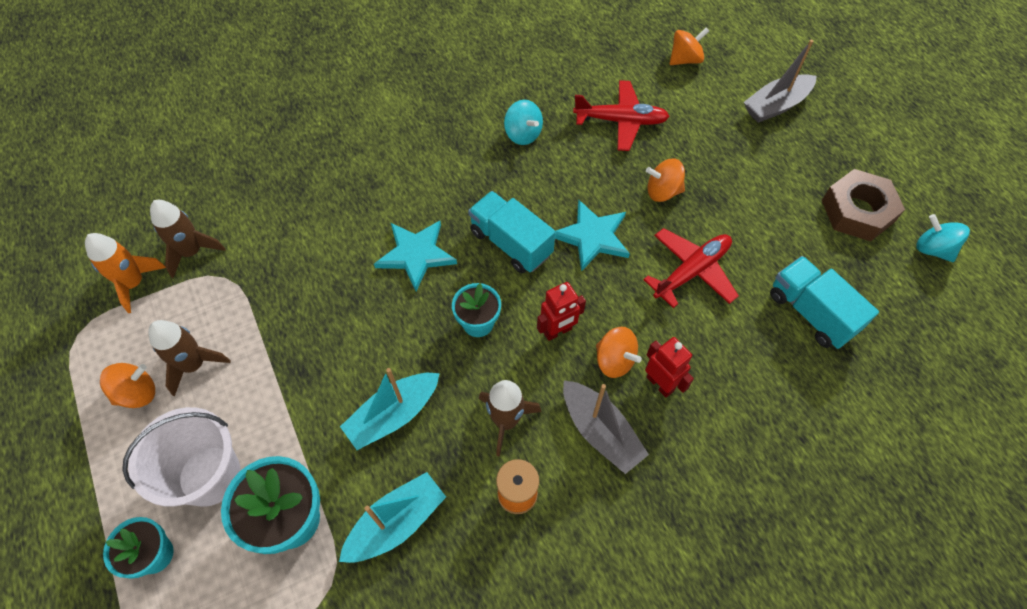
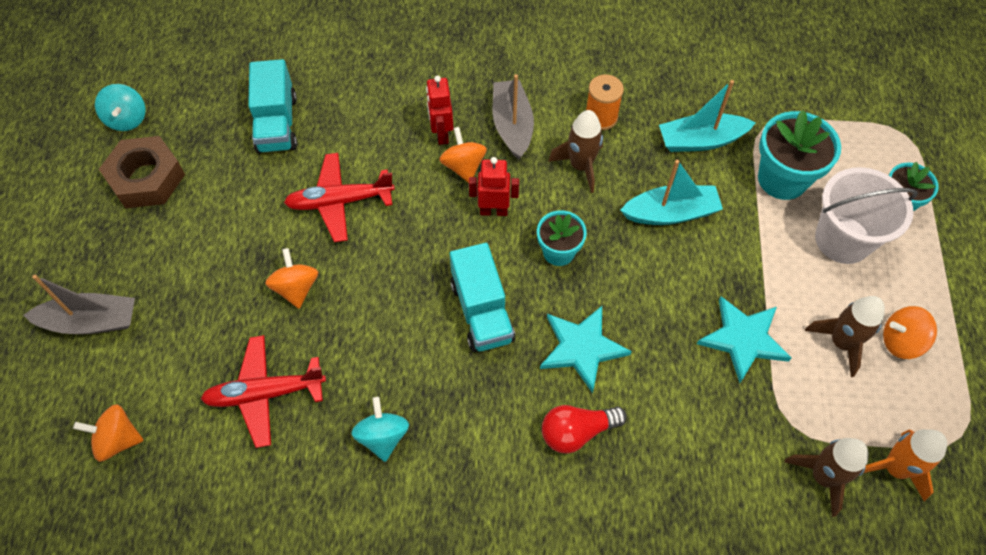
camera: 150 degrees left, 0 degrees up
turquoise star [555,200,630,272] -> turquoise star moved to [697,296,792,383]
red plane [573,80,670,151] -> red plane turned 45 degrees counterclockwise [201,335,326,448]
orange spinning top [646,159,685,202] -> orange spinning top turned 135 degrees counterclockwise [265,248,318,309]
none -> red light bulb [542,405,627,454]

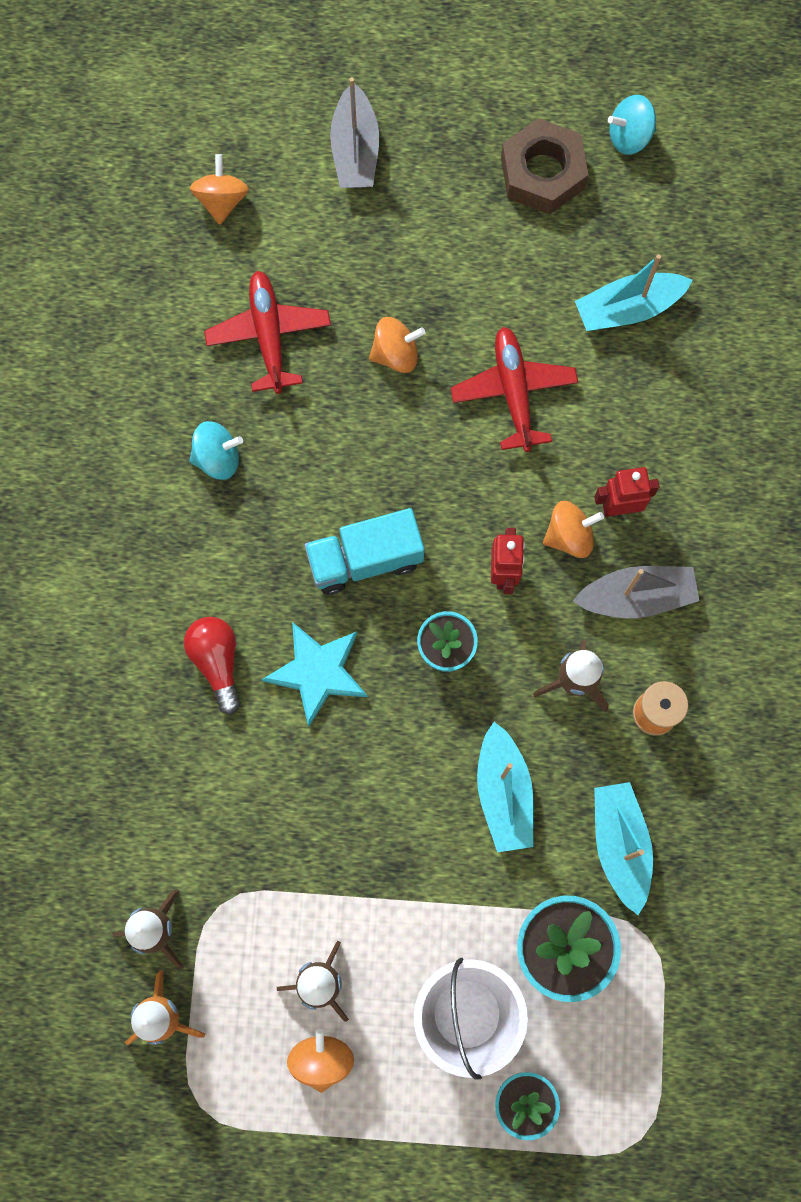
camera: 90 degrees right, 15 degrees up
turquoise truck [248,59,297,153] -> turquoise boat [575,254,692,331]
turquoise star [697,296,792,383] -> none

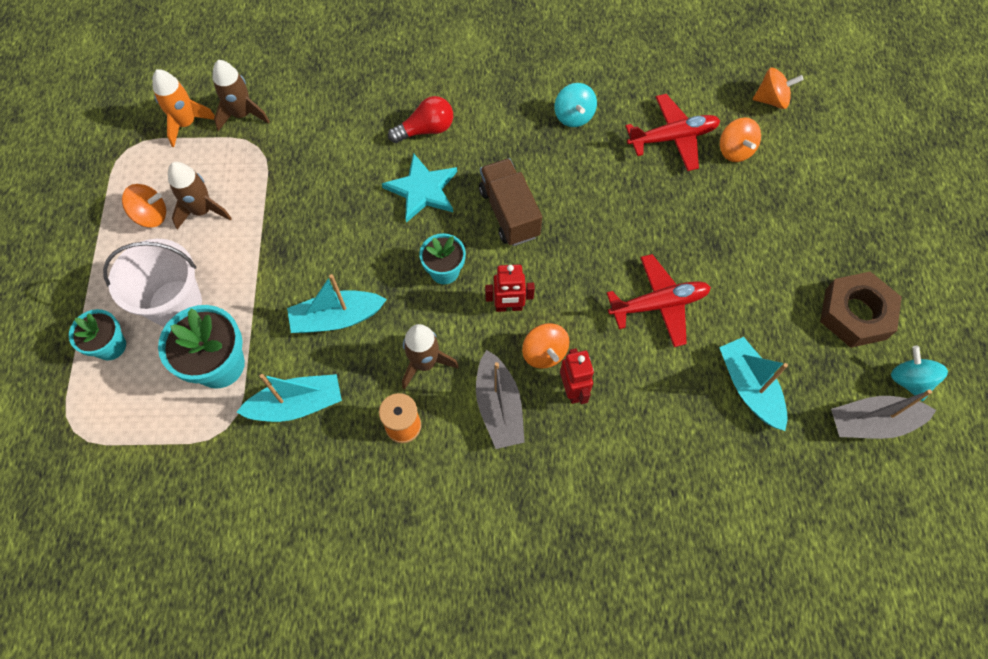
camera: 85 degrees right, 10 degrees down
turquoise truck [304,508,424,595] -> brown truck [479,158,542,246]
grey boat [330,77,379,188] -> grey boat moved to [831,389,936,439]
orange spinning top [369,317,425,373] -> orange spinning top moved to [720,117,761,162]

